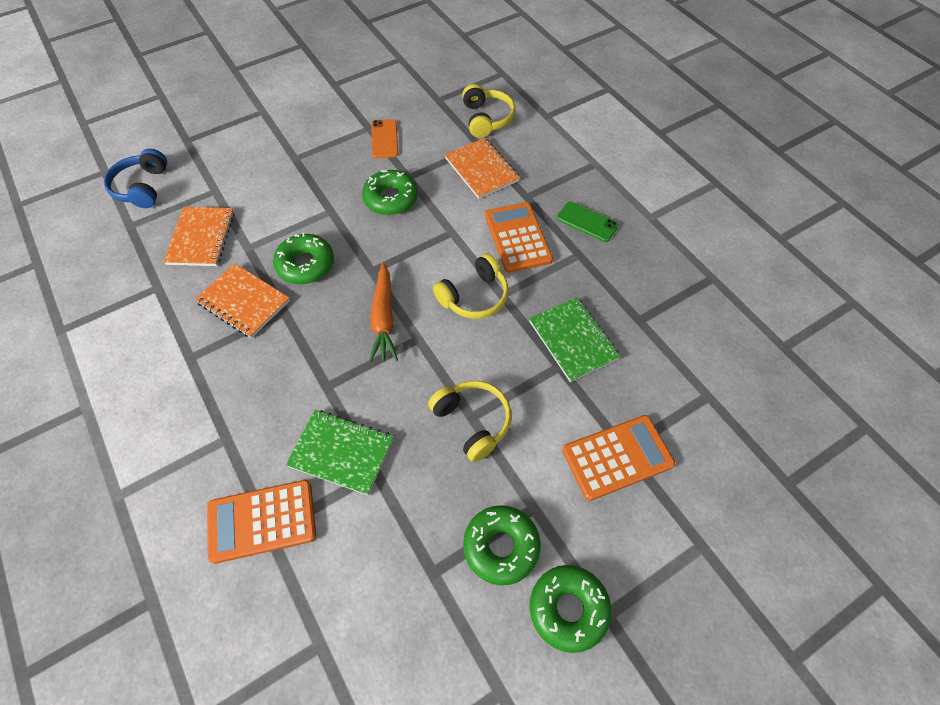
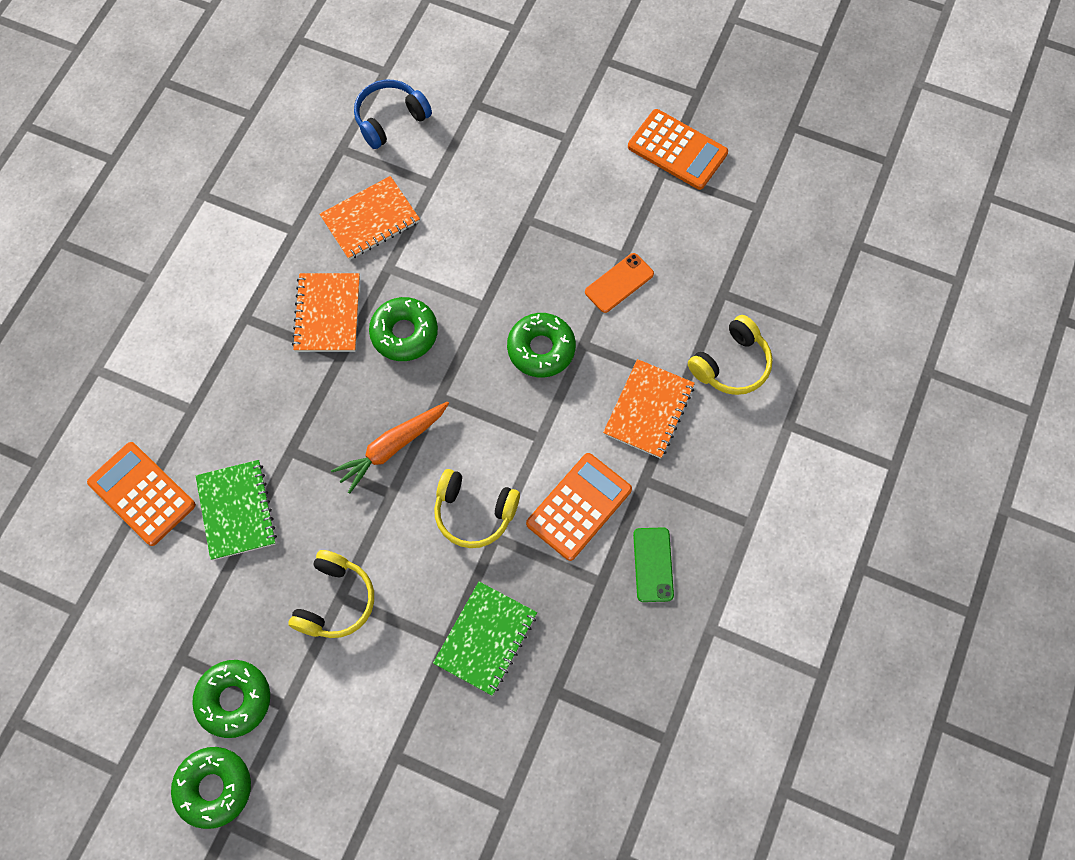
camera: 55 degrees right, 10 degrees up
orange calculator [562,415,675,501] -> orange calculator moved to [628,109,728,190]

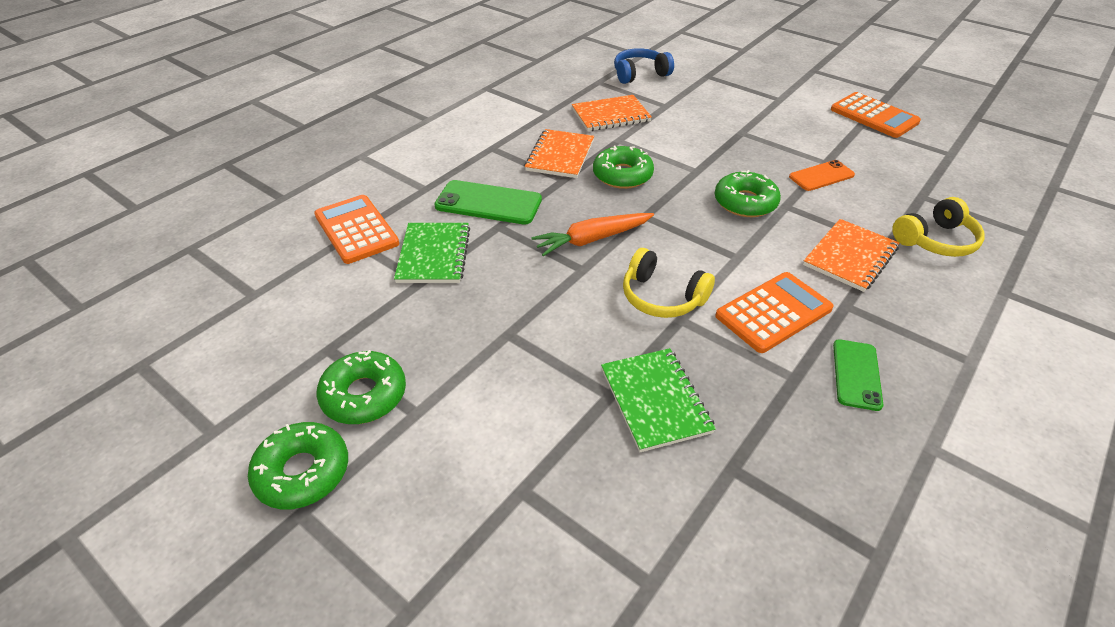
camera: 15 degrees right, 25 degrees down
yellow headphones [289,550,374,638] -> none
green notebook [433,582,537,696] -> green notebook turned 60 degrees counterclockwise [601,348,716,452]
none -> green phone [434,180,542,225]

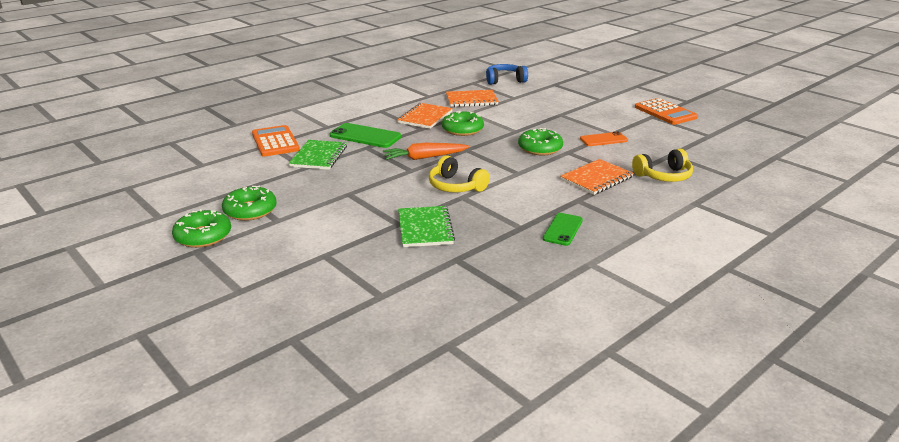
camera: 10 degrees right, 15 degrees down
orange calculator [715,272,834,353] -> none

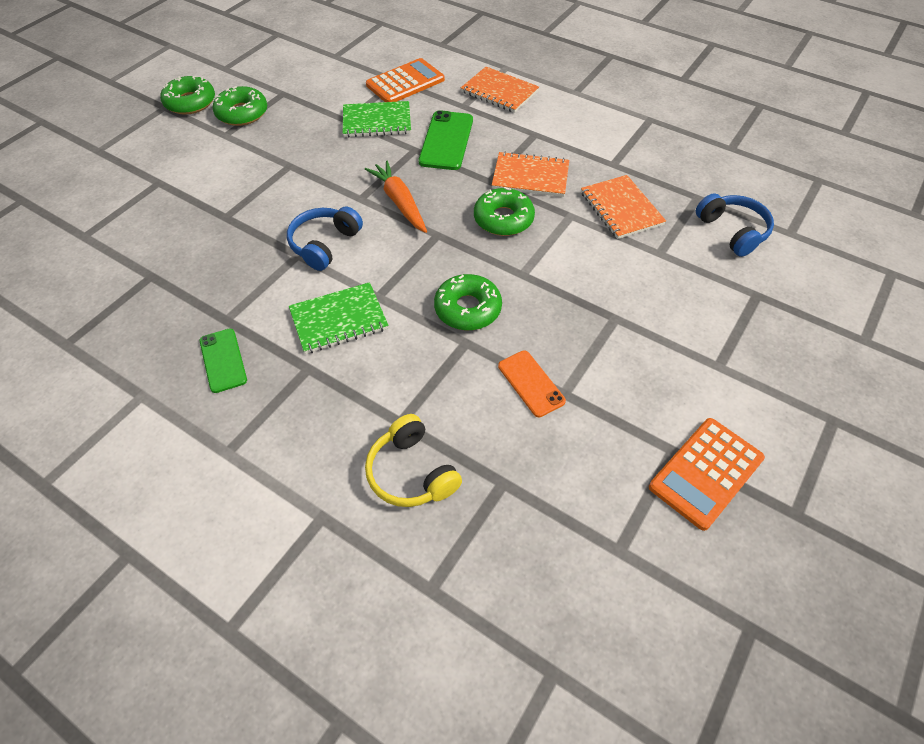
camera: 75 degrees right, 25 degrees up
green notebook [398,206,455,247] -> green notebook moved to [289,282,389,354]
yellow headphones [429,155,490,192] -> blue headphones [287,207,363,271]
green phone [543,213,583,246] -> green phone turned 60 degrees clockwise [200,329,247,393]
orange notebook [560,159,634,195] -> orange notebook moved to [461,67,539,113]

